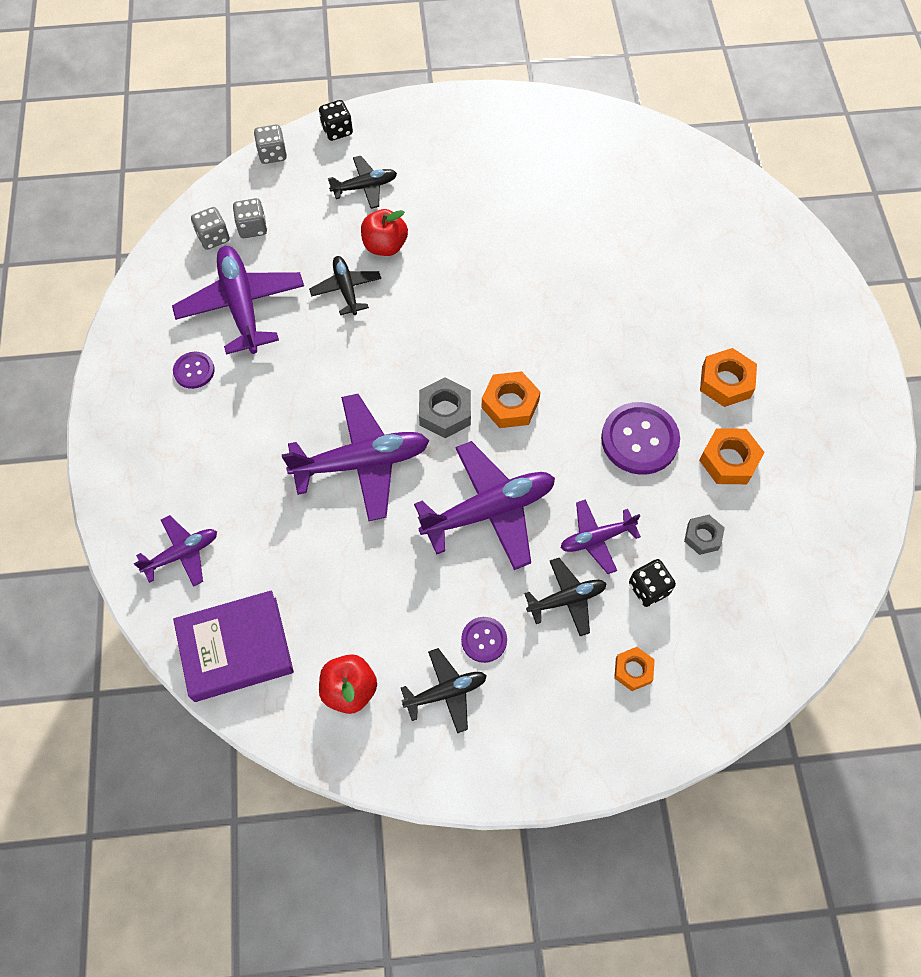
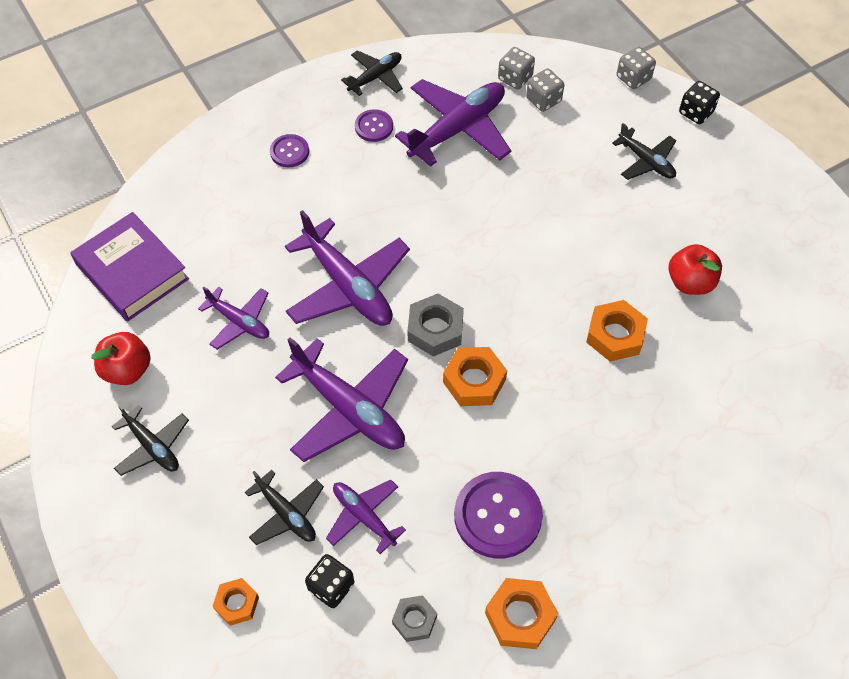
camera: 65 degrees right, 5 degrees down
purple plane [134,515,217,587] -> purple plane moved to [198,286,269,350]
black plane [309,256,381,315] -> black plane moved to [341,50,403,96]
red apple [361,209,408,256] -> red apple moved to [669,244,722,295]
purple button [461,617,507,663] -> purple button moved to [270,134,309,167]
orange nut [700,348,757,407] -> orange nut moved to [586,300,648,362]

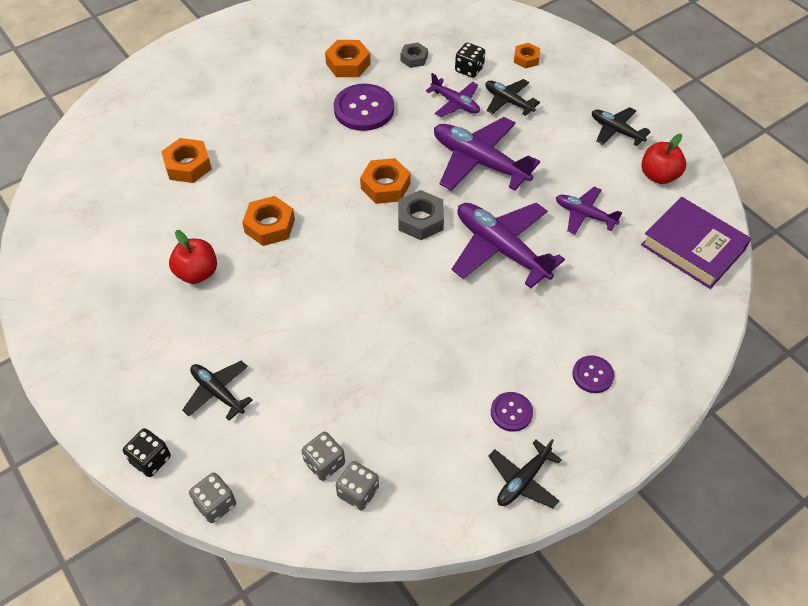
camera: 175 degrees right, 5 degrees down
purple plane [395,79,511,167] -> none
none -> orange nut [161,138,212,183]

